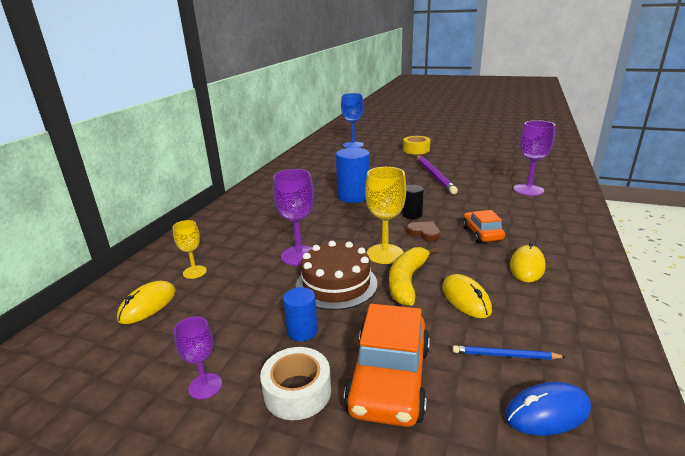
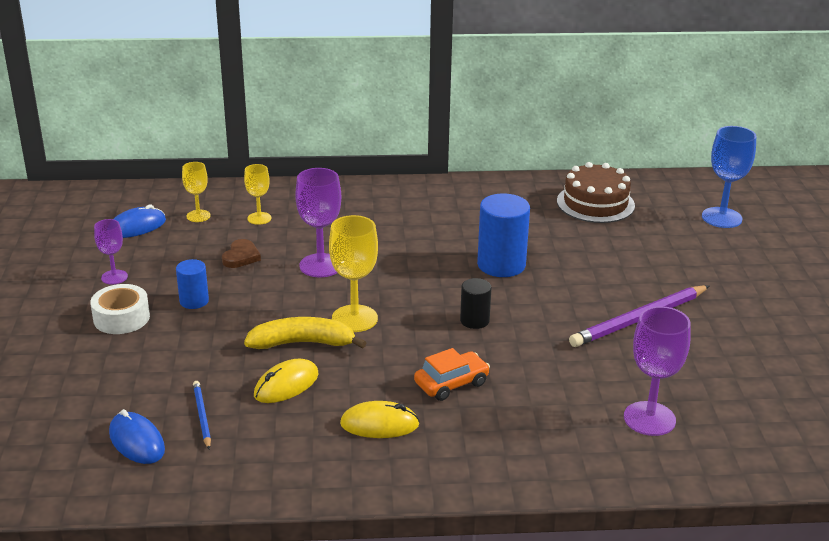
camera: 65 degrees right, 5 degrees up
yellow mouse [117,281,176,324] -> yellow goblet [182,162,211,222]
brown cake [296,241,377,310] -> brown cake moved to [557,162,635,223]
orange car [344,304,430,427] -> none
yellow tape [403,136,431,154] -> none
brown heart [407,222,441,241] -> brown heart moved to [222,239,261,268]
none -> blue mouse [114,205,166,238]

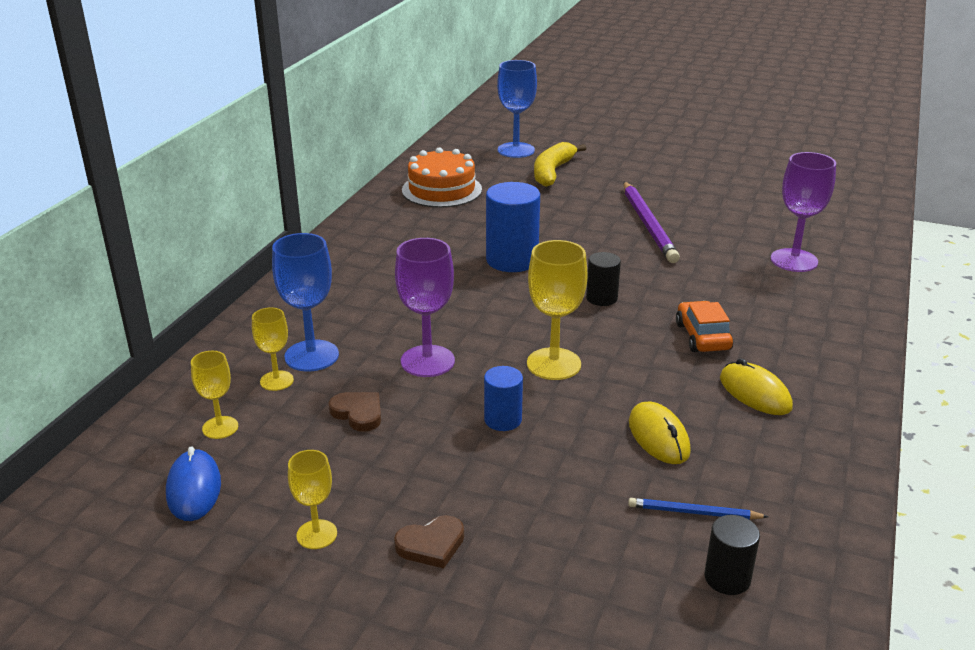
camera: 65 degrees left, 0 degrees up
white tape [90,284,150,334] -> brown heart [394,515,464,568]
purple goblet [94,219,128,284] -> yellow goblet [288,450,337,549]
blue mouse [109,409,165,464] -> black cylinder [704,515,760,595]
blue cylinder [176,259,209,309] -> blue cylinder moved to [484,366,523,431]
yellow banana [244,317,366,349] -> yellow banana moved to [534,142,586,187]
yellow mouse [340,401,420,438] -> yellow mouse turned 60 degrees counterclockwise [720,358,793,415]
brown cake [557,162,635,223] -> orange cake [402,147,482,208]
none -> blue goblet [272,233,339,371]

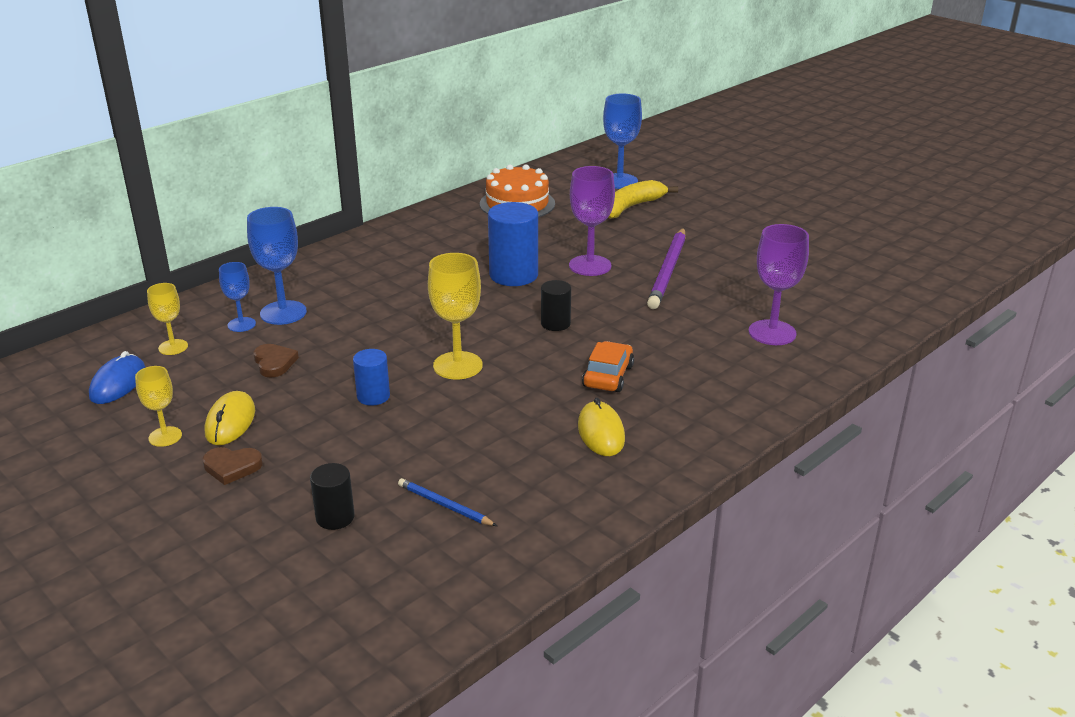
camera: 25 degrees right, 0 degrees up
yellow goblet [252,307,294,391] -> blue goblet [219,262,256,332]
purple goblet [395,238,455,377] -> purple goblet moved to [569,166,615,276]
yellow mouse [629,401,691,464] -> yellow mouse moved to [205,391,255,445]
black cylinder [704,515,760,595] -> black cylinder moved to [310,463,355,530]

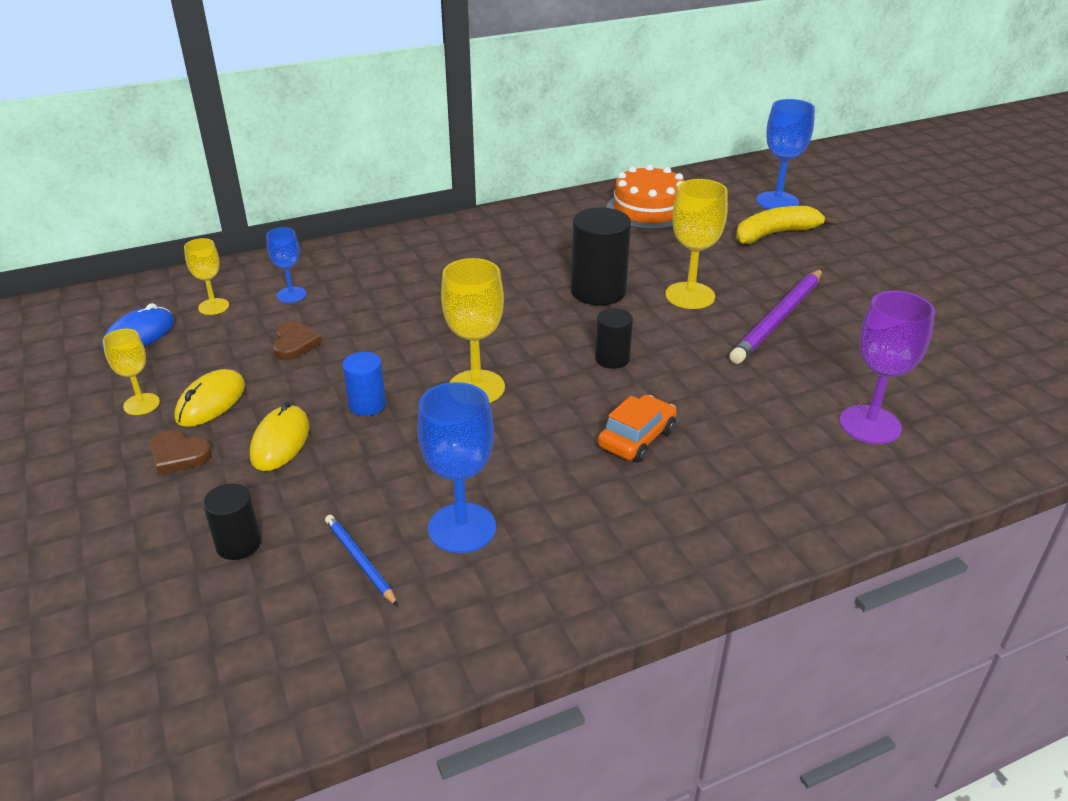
camera: 20 degrees right, 5 degrees up
blue goblet [247,207,307,325] -> blue goblet moved to [418,382,496,553]
blue cylinder [488,202,538,286] -> black cylinder [571,208,631,305]
purple goblet [569,166,615,276] -> yellow goblet [665,179,728,309]
yellow mouse [578,398,625,456] -> yellow mouse moved to [250,402,310,471]

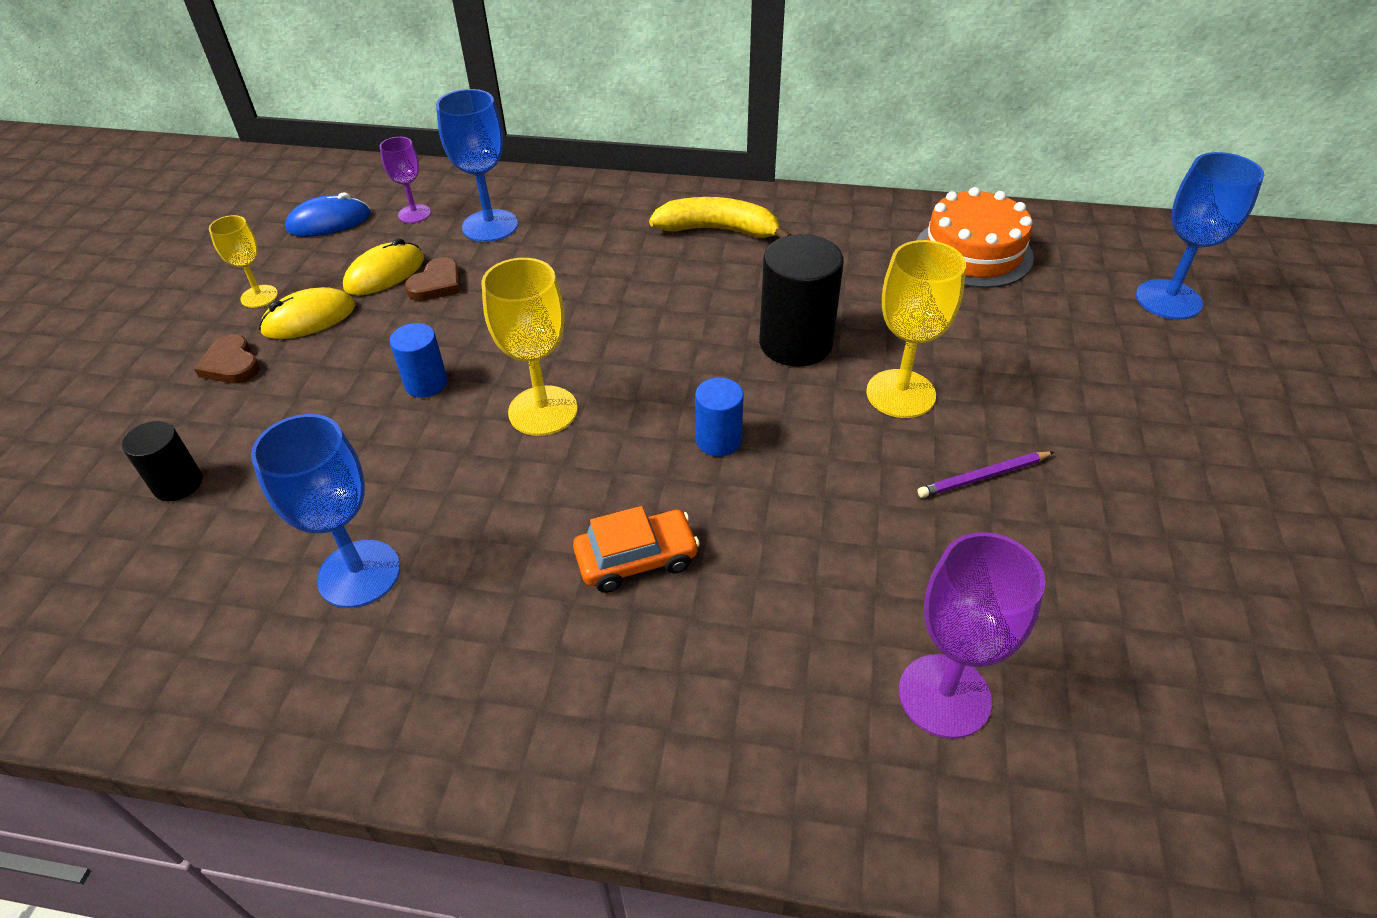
camera: 35 degrees right, 10 degrees up
yellow goblet [184,238,229,315] -> purple goblet [380,137,431,223]
yellow mouse [250,402,310,471] -> yellow mouse moved to [343,238,424,295]
blue goblet [266,227,307,303] -> blue goblet [436,89,518,242], size x1.69
blue pencil [325,515,398,606] -> none
black cylinder [595,308,633,369] -> blue cylinder [695,378,744,457]
purple pencil [729,269,823,364] -> purple pencil [918,451,1054,498], size x0.51
yellow banana [736,206,838,244] -> yellow banana moved to [649,197,791,238]

